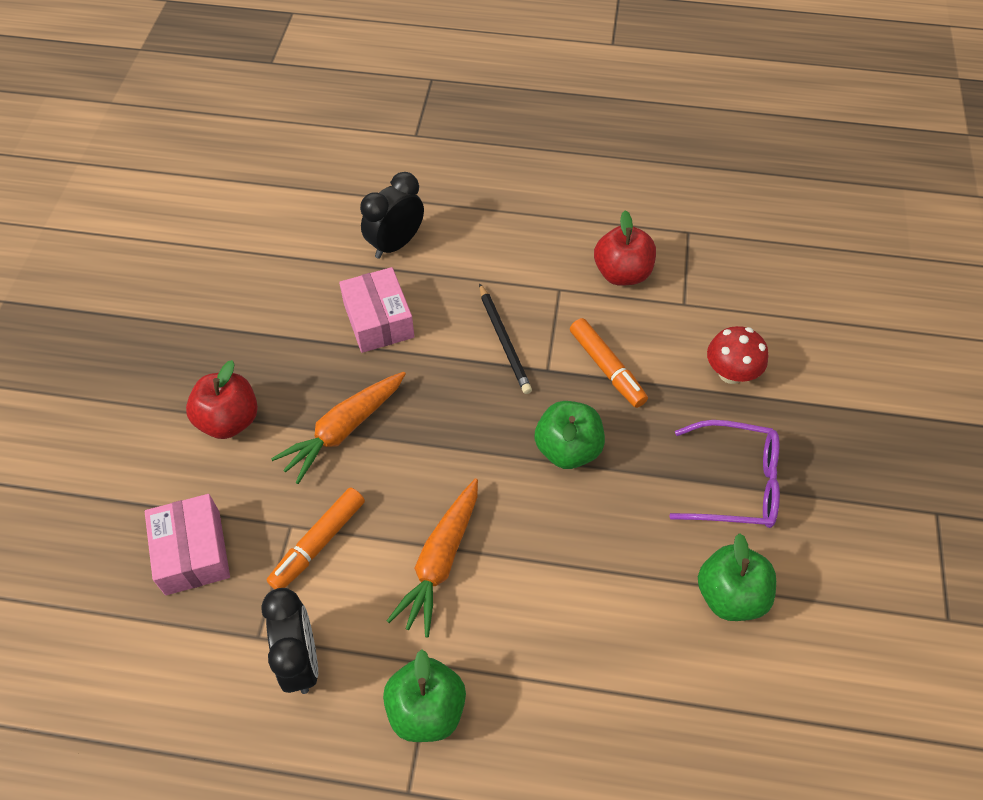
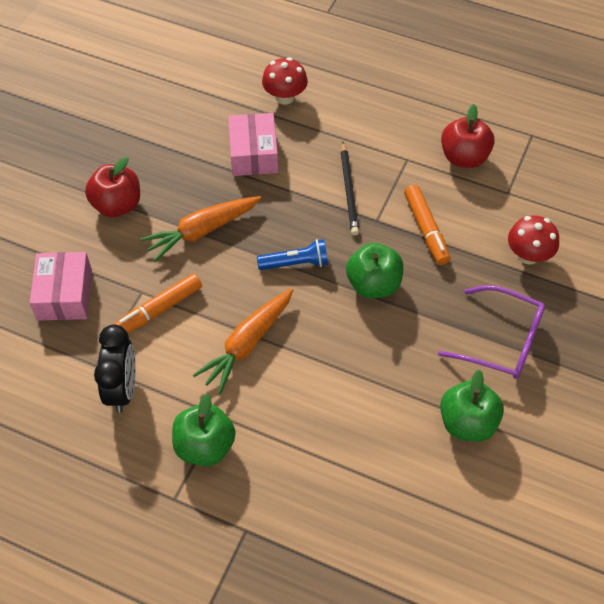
camera: 15 degrees right, 0 degrees up
black clock [360,172,424,259] -> red mushroom [262,57,308,105]
none -> blue flashlight [257,239,328,270]

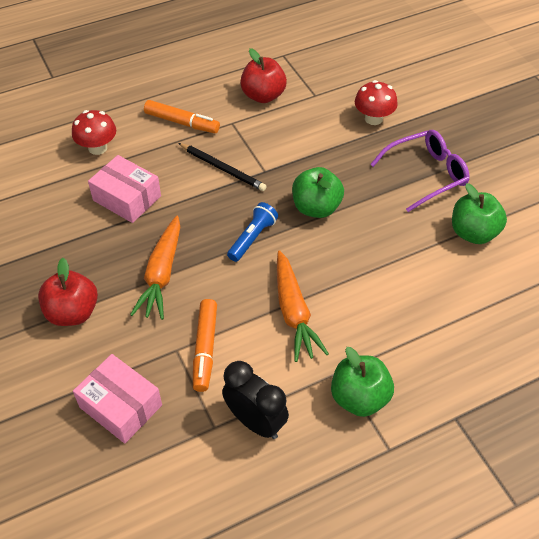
camera: 50 degrees left, 5 degrees down
orange marker [404,185,450,265] -> orange marker moved to [144,100,220,133]

